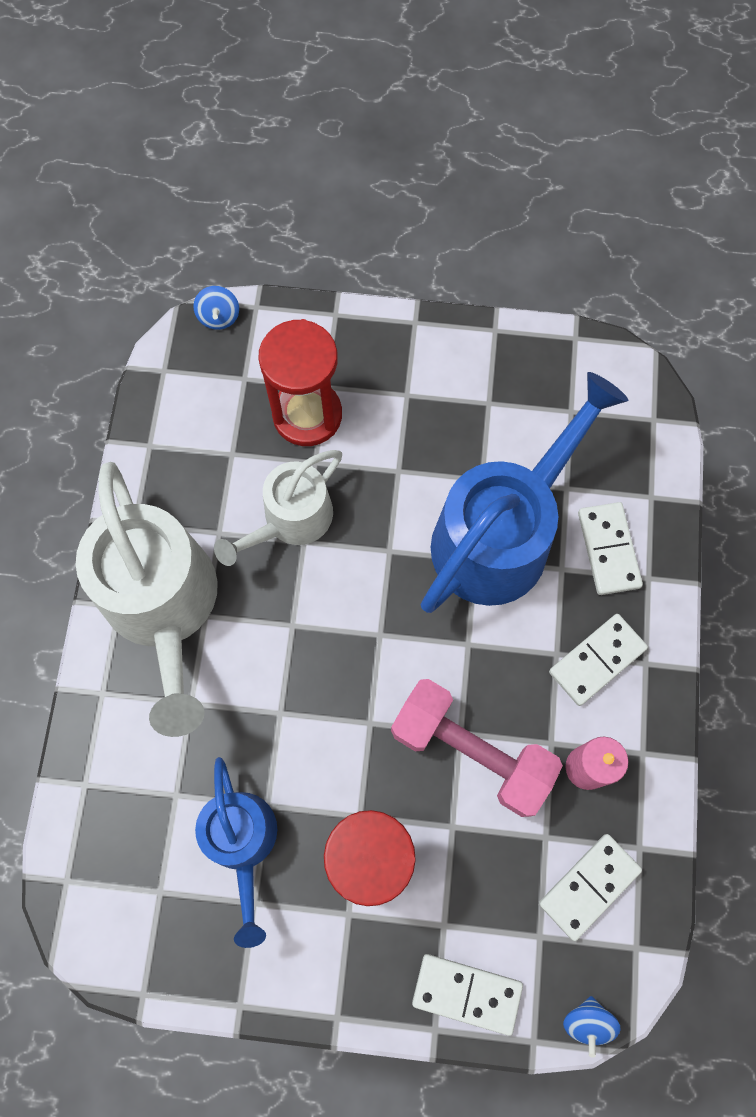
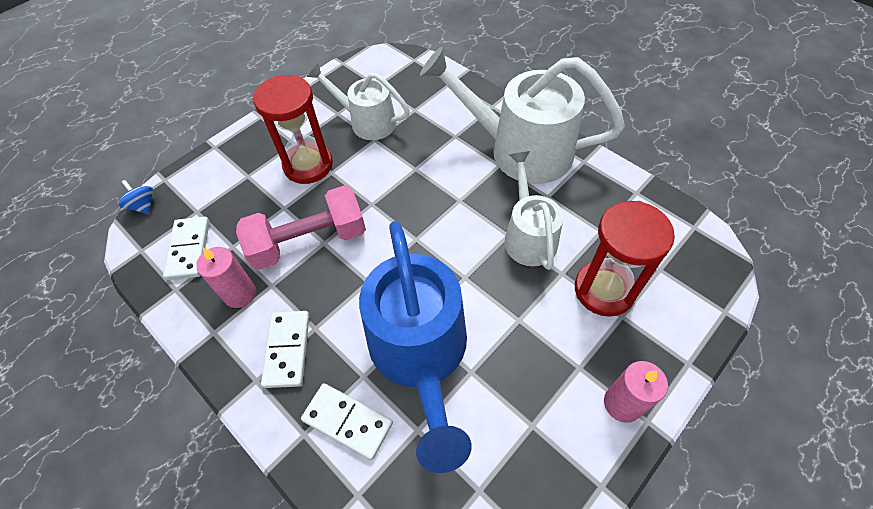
camera: 130 degrees right, 15 degrees down
blue spinning top [193,286,239,330] -> none
blue watering can [195,757,277,948] -> white watering can [307,63,410,140]
white domino [412,954,523,1036] -> none
none -> pink candle [604,361,668,423]

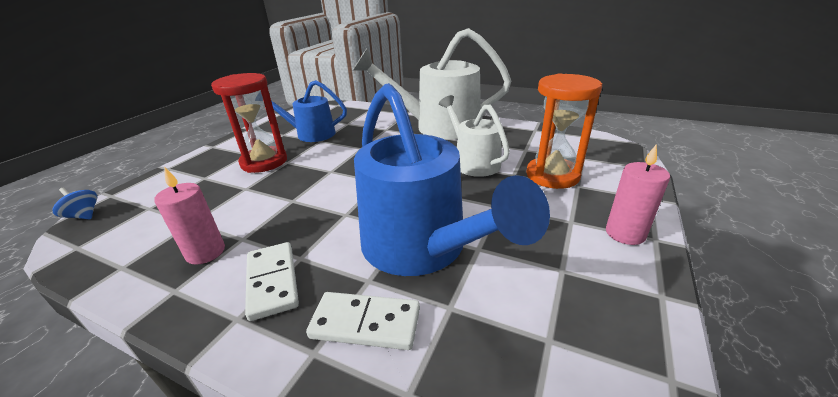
camera: 20 degrees left, 25 degrees down
white domino [163,217,210,280] -> none
pink dumbbell [236,185,366,270] -> none
white watering can [307,63,410,140] -> blue watering can [271,80,347,142]
red hourglass [575,201,675,317] -> orange hourglass [526,74,602,189]

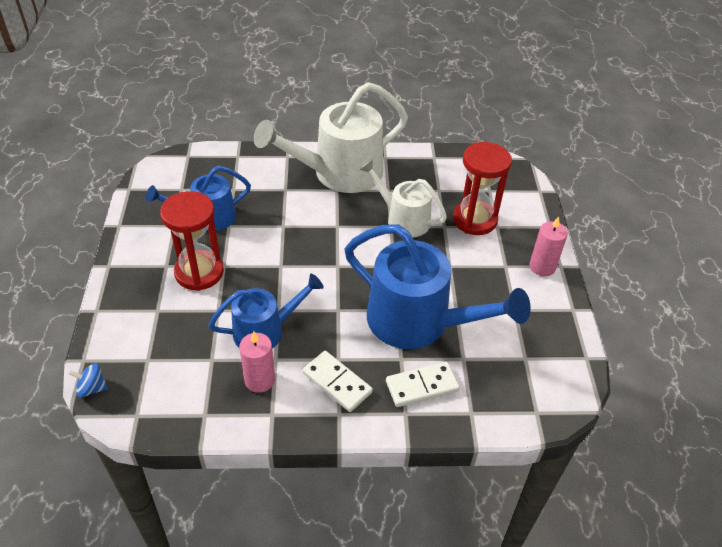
camera: 30 degrees left, 15 degrees up
orange hourglass [526,74,602,189] -> red hourglass [453,142,512,235]
none -> blue watering can [209,274,324,348]

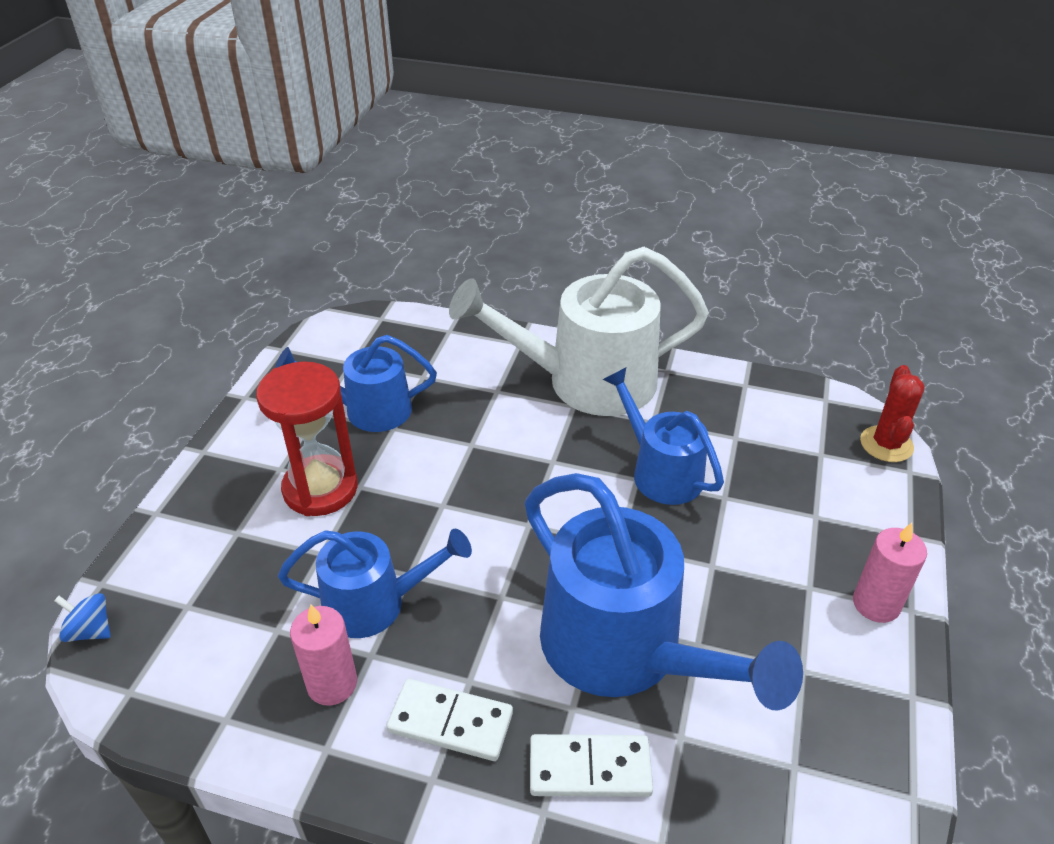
camera: 20 degrees right, 5 degrees down
white domino [303,351,373,412] -> white domino turned 45 degrees counterclockwise [386,679,513,761]
white watering can [359,159,447,237] -> blue watering can [603,368,724,505]
red hourglass [453,142,512,235] -> none
none -> red cactus [860,365,925,462]

